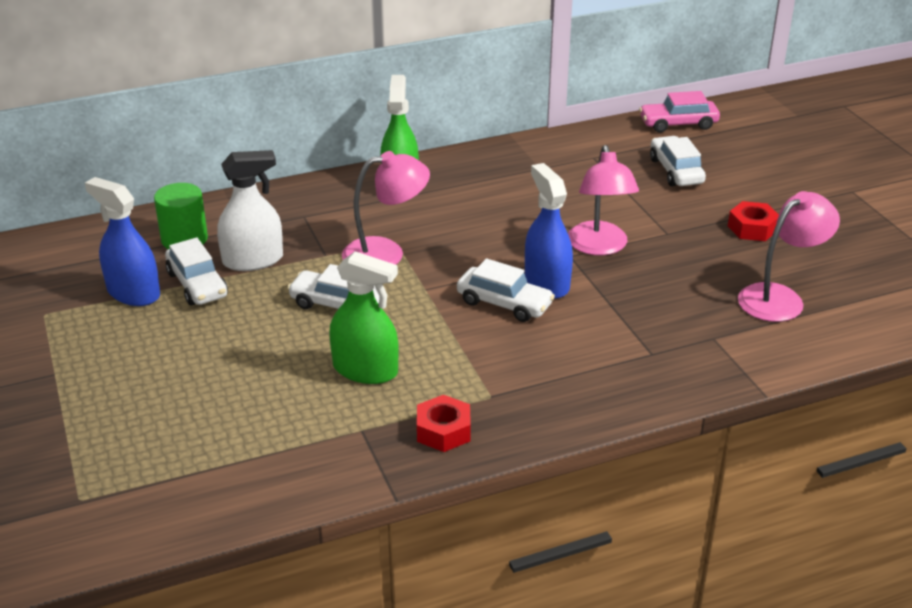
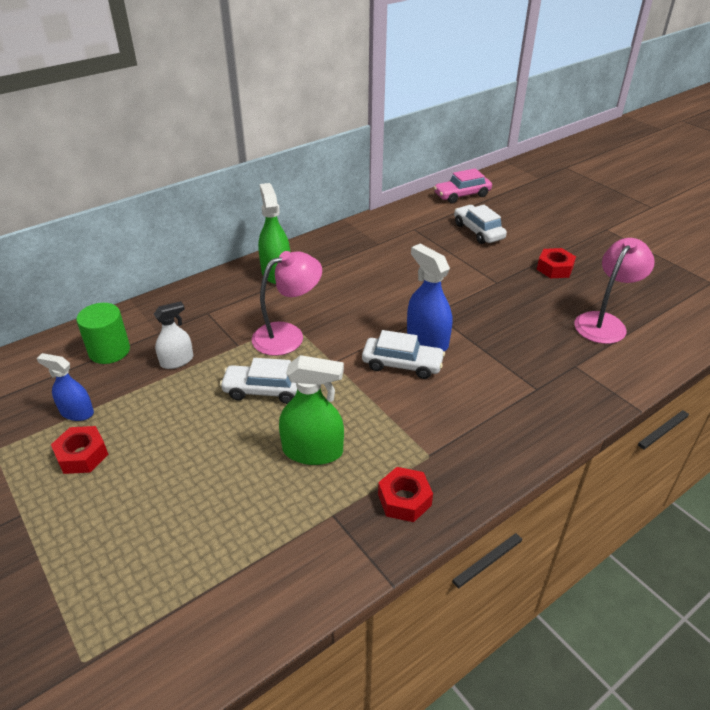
camera: 15 degrees left, 5 degrees up
blue spray bottle [85,177,160,306] -> blue spray bottle [37,353,94,421], size x0.64
white car [165,237,228,305] -> none
white spray bottle [217,150,283,271] -> white spray bottle [154,301,193,369], size x0.64
pink lamp [568,145,639,255] -> none
none -> red nut [51,426,108,474]

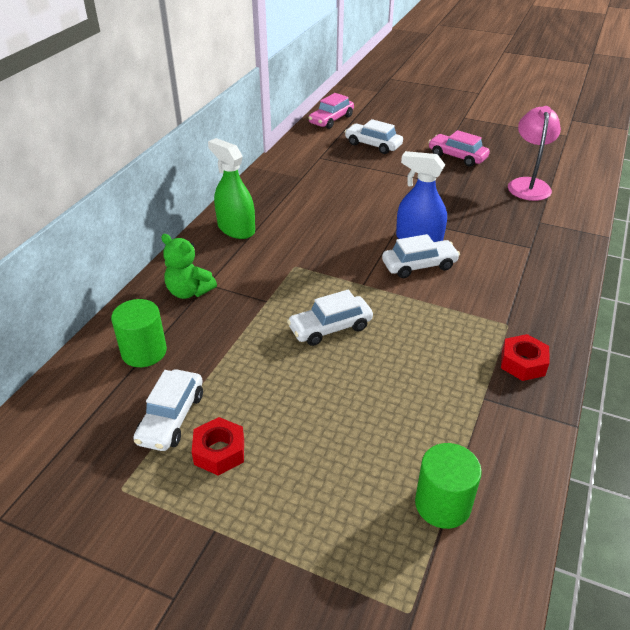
camera: 30 degrees left, 0 degrees up
blue spray bottle [37,353,94,421] -> white car [134,369,203,451]
white spray bottle [154,301,193,369] -> none
pink lamp [252,251,322,356] -> none
green spray bottle [279,355,344,465] -> none
red nut [537,248,576,278] -> pink car [428,130,490,167]
none -> green teddy bear [161,234,217,299]
none -> green cylinder [415,443,482,529]

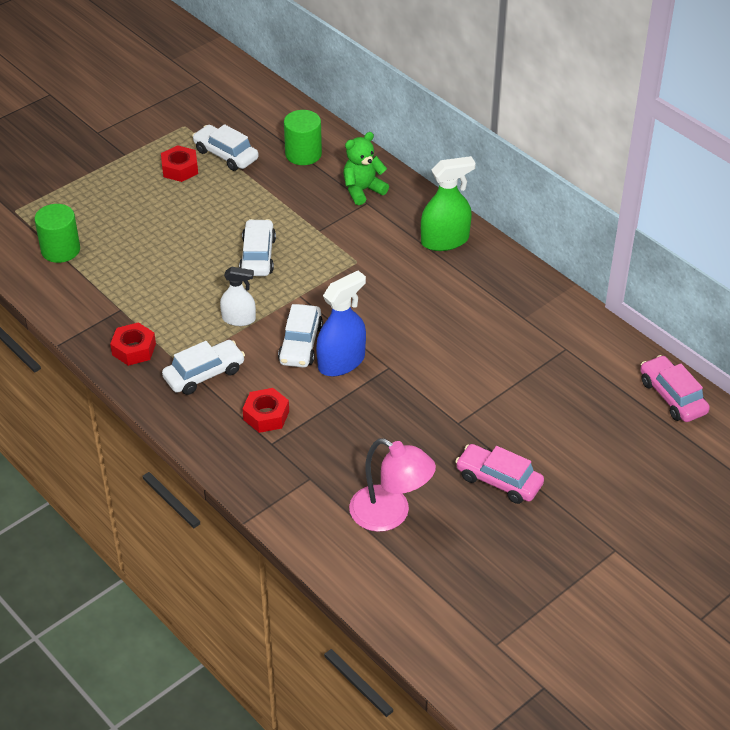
camera: 115 degrees right, 5 degrees up
white car [344,119,403,154] -> white car moved to [162,340,245,395]
pink car [428,130,490,167] -> pink car turned 120 degrees counterclockwise [455,444,544,504]
none -> white spray bottle [220,266,256,326]
none -> red nut [243,388,289,433]

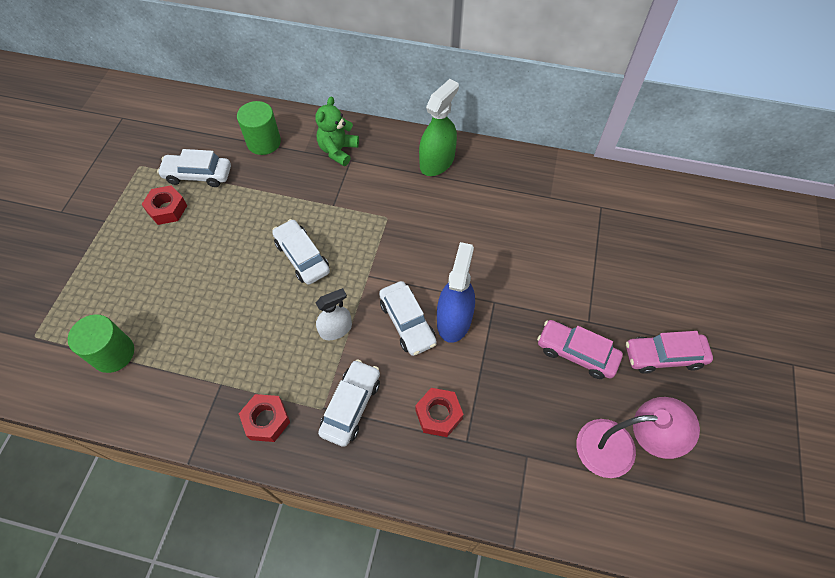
camera: 35 degrees left, 15 degrees up
pink car [640,355,710,422] -> pink car moved to [537,320,623,379]

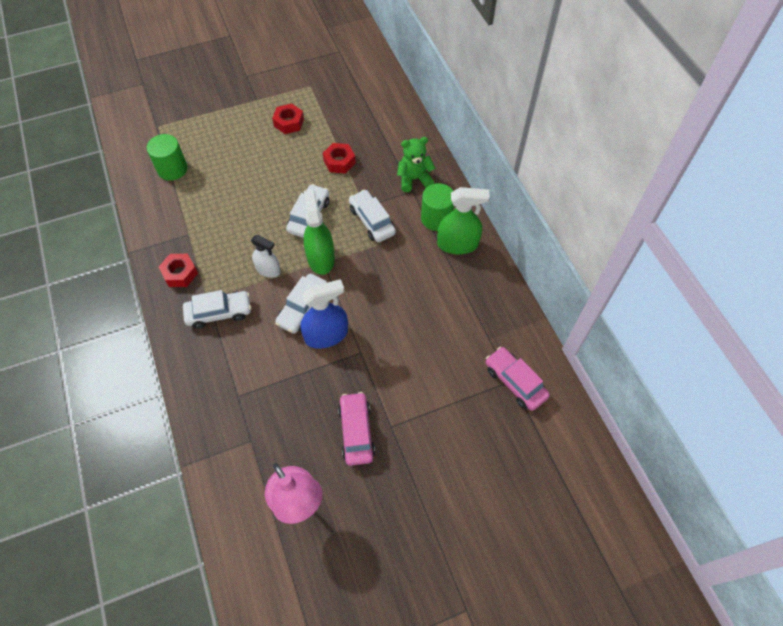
camera: 55 degrees right, 0 degrees up
white car [157,149,231,187] -> white car moved to [349,190,396,242]
green cylinder [237,101,281,155] -> green cylinder moved to [421,183,454,231]
red nut [415,388,463,437] -> red nut moved to [323,143,356,174]
pink car [626,331,713,374] -> pink car moved to [486,347,550,411]
none -> green spray bottle [303,190,335,275]

